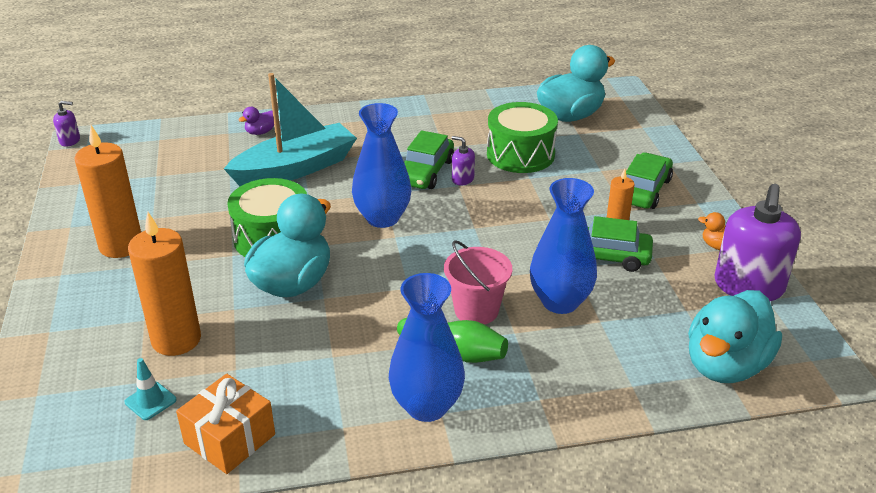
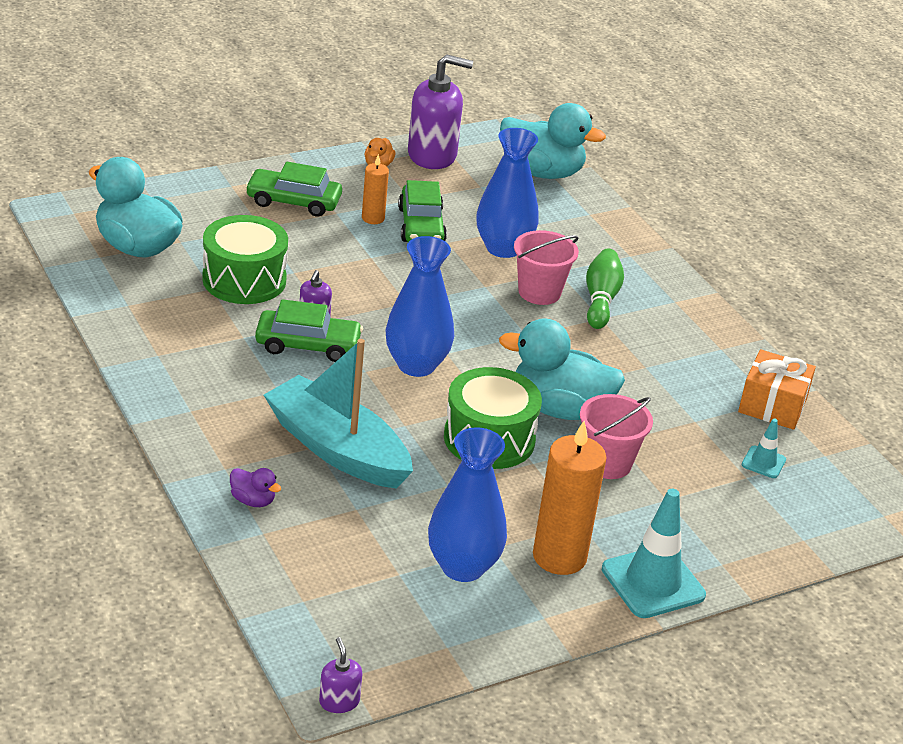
camera: 110 degrees left, 0 degrees up
orange candle [128,212,201,356] -> none
blue vase [389,273,465,422] -> blue vase moved to [428,427,507,582]
none -> pink bucket [580,394,653,479]
none -> turquoise traffic cone [602,489,706,618]

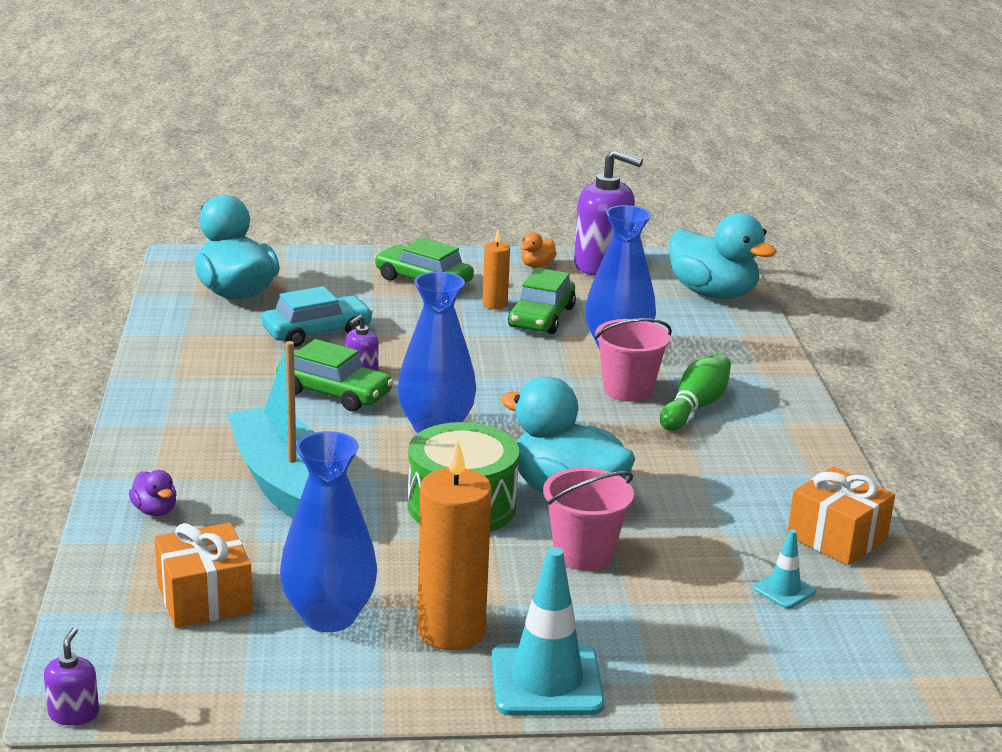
camera: 25 degrees right, 10 degrees down
green drum [202,215,288,304] -> turquoise car [262,286,373,347]
none -> orange gift [154,523,253,628]

